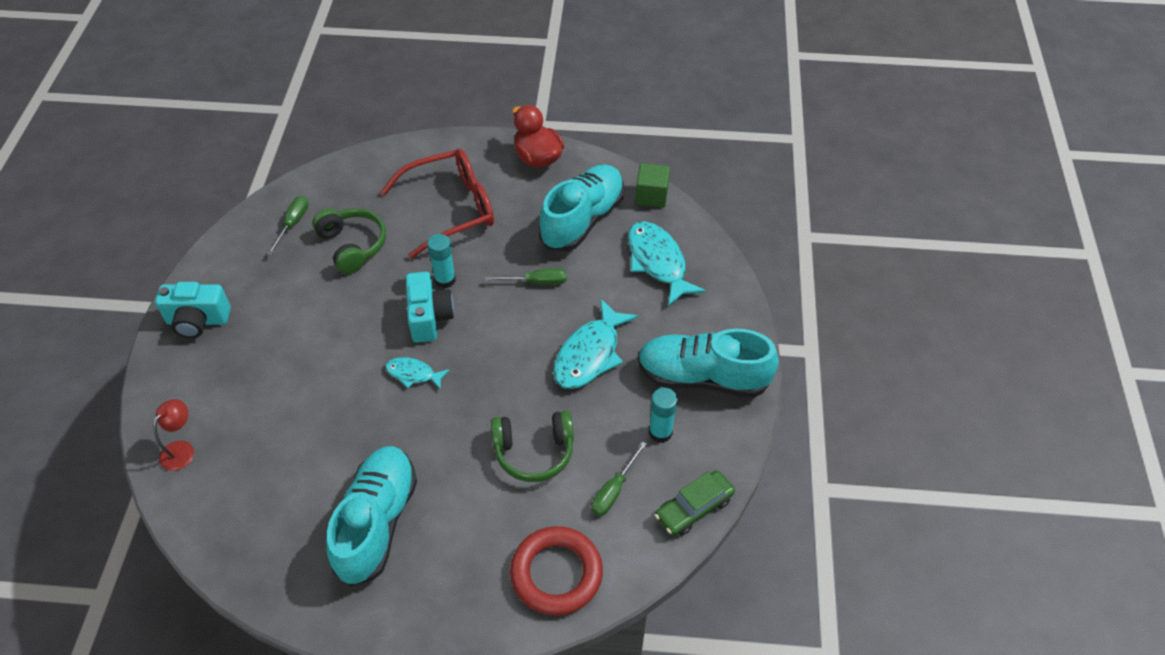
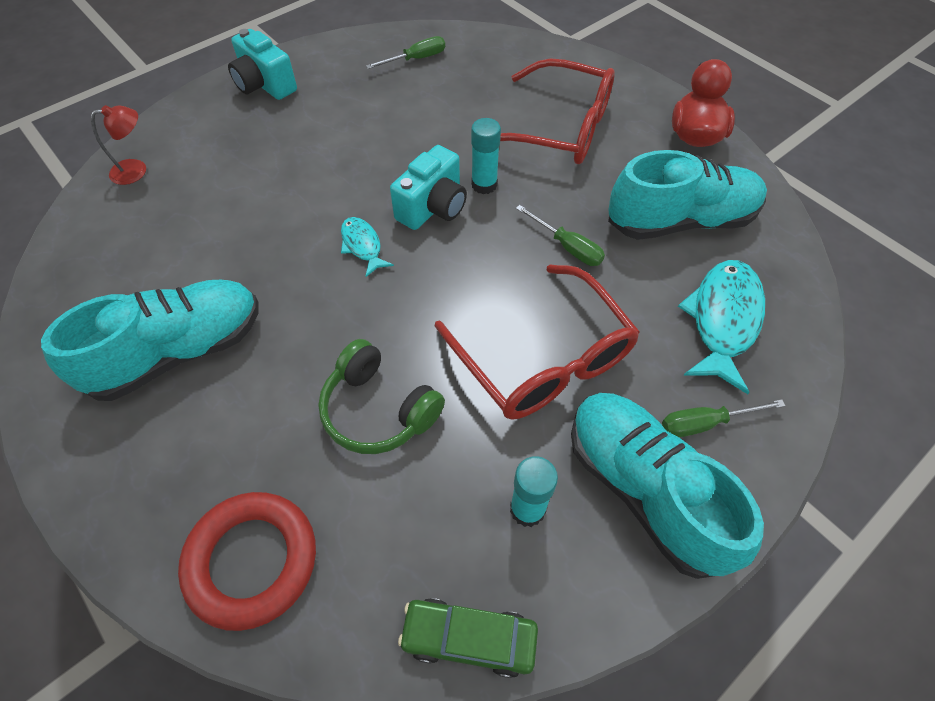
camera: 45 degrees right, 5 degrees up
green headphones [312,208,386,274] -> none
turquoise fish [553,298,638,389] -> red glasses [435,265,640,420]
green screwdriver [591,441,647,516] -> green screwdriver moved to [662,399,785,437]
green cube [635,163,670,208] -> none

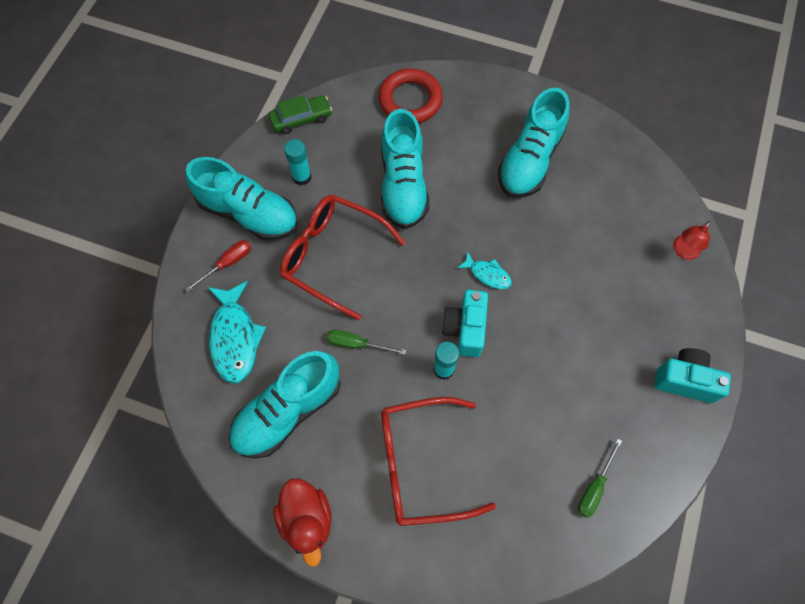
camera: 150 degrees right, 10 degrees up
green headphones [318,339,445,454] -> turquoise shoe [381,109,429,229]
green screwdriver [662,399,785,437] -> red screwdriver [185,240,251,292]

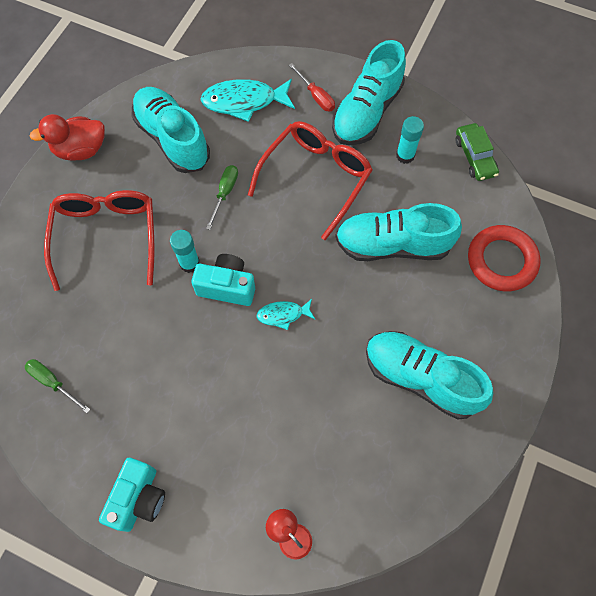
camera: 95 degrees right, 0 degrees up
turquoise fish [457,251,512,289] -> turquoise fish turned 45 degrees clockwise [257,299,315,330]

